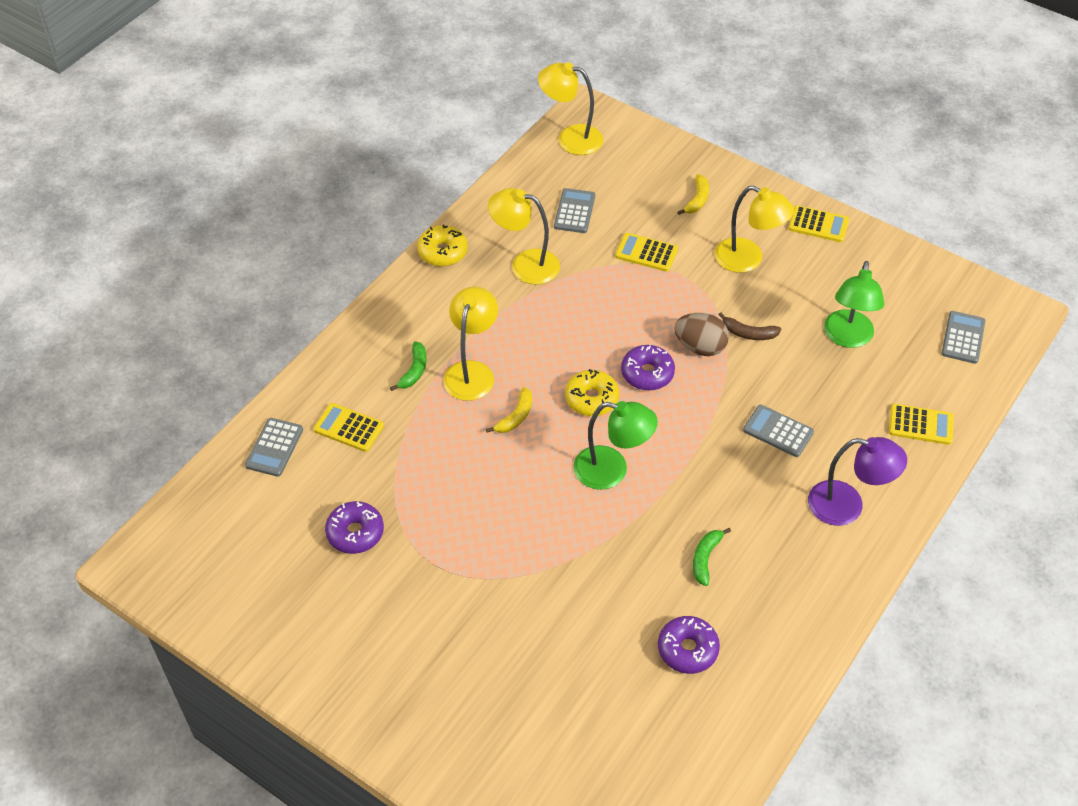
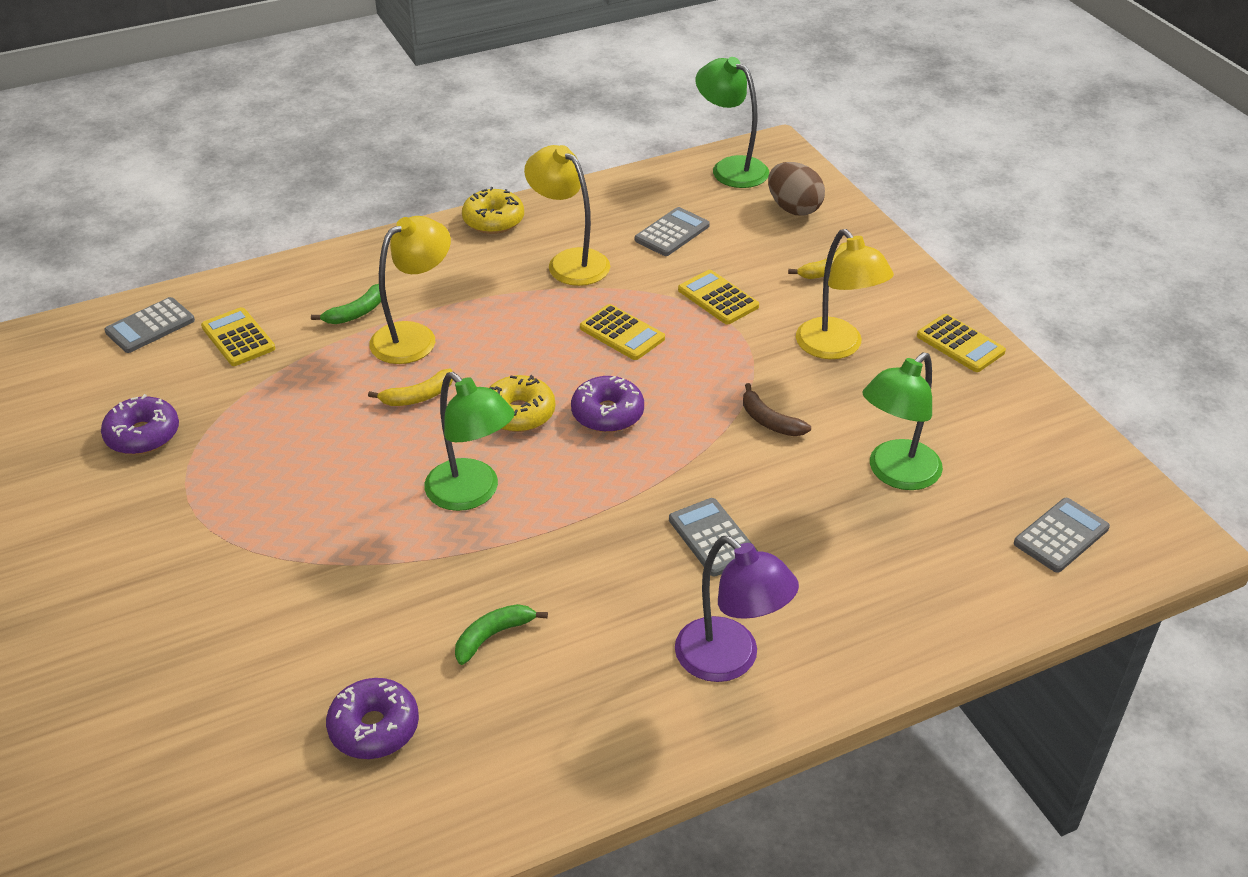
camera: 30 degrees right, 10 degrees down
yellow lamp [538,62,603,155] -> green lamp [696,57,769,188]
brown egg [674,313,729,356] -> brown egg moved to [768,162,825,216]
yellow calculator [889,404,954,445] -> yellow calculator moved to [580,304,665,360]

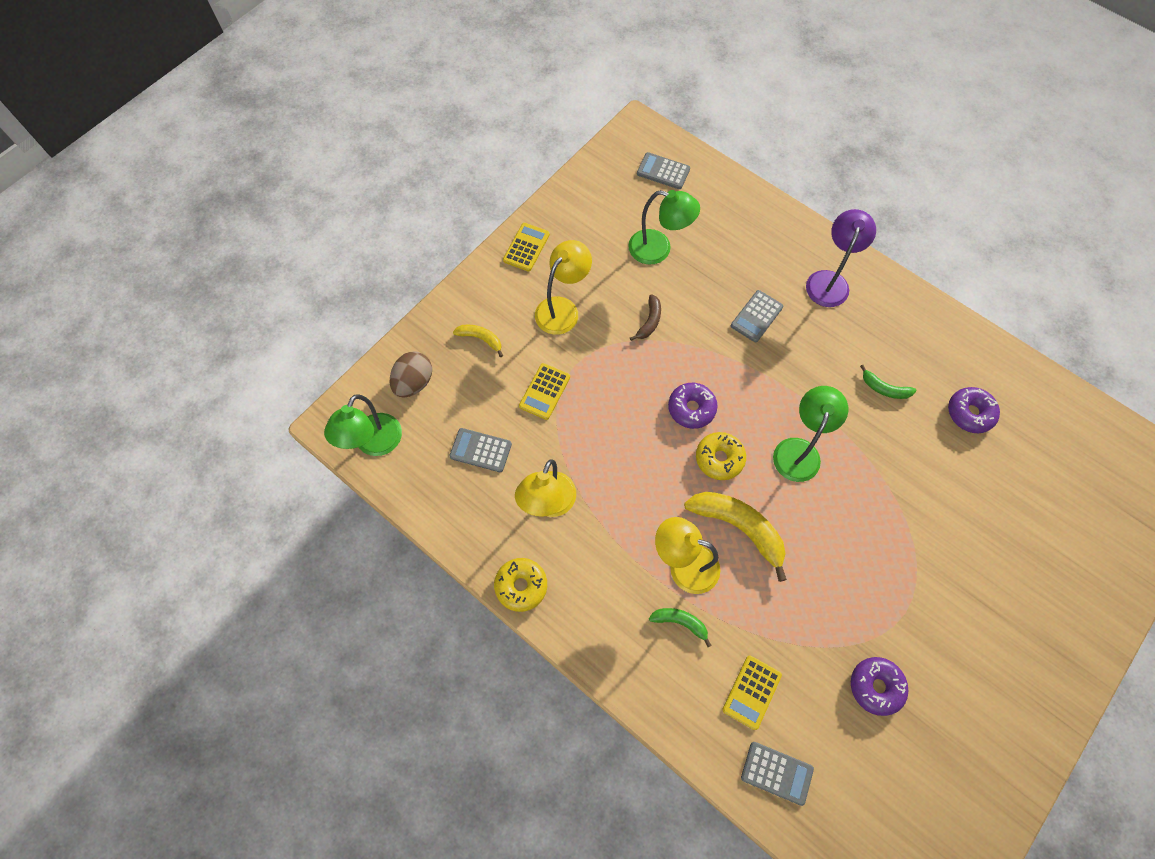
camera: 115 degrees left, 25 degrees up
yellow banana [368,369,453,406] -> yellow banana [684,492,787,582], size x1.92
yellow calculator [580,304,665,360] -> none

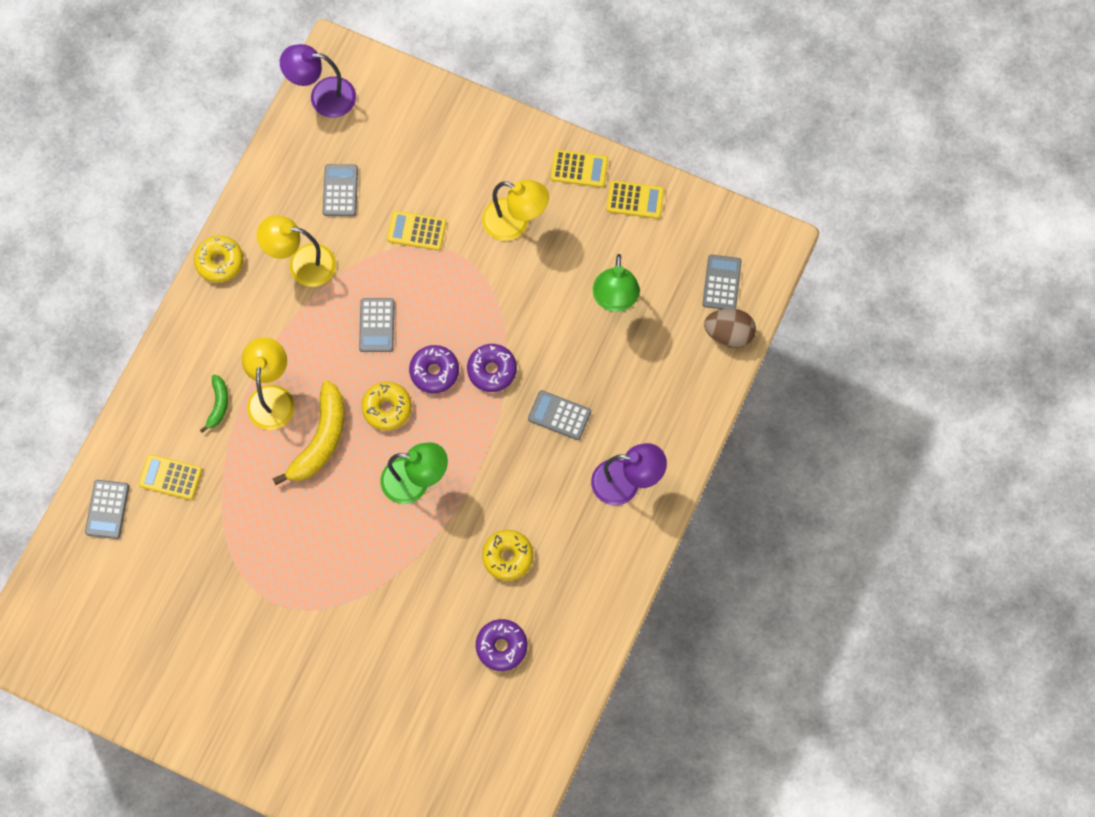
camera: 75 degrees right, 5 degrees up
green lamp [324,394,402,456] -> purple lamp [280,44,356,118]
brown egg [390,351,432,397] -> brown egg moved to [704,308,756,348]
yellow banana [453,325,503,357] -> none
brown banana [630,294,661,341] -> none
purple donut [851,657,908,716] -> purple donut moved to [467,344,517,392]
green banana [860,365,916,399] -> yellow donut [482,530,533,581]
none -> grey calculator [359,298,395,352]
none -> yellow calculator [606,180,664,219]

